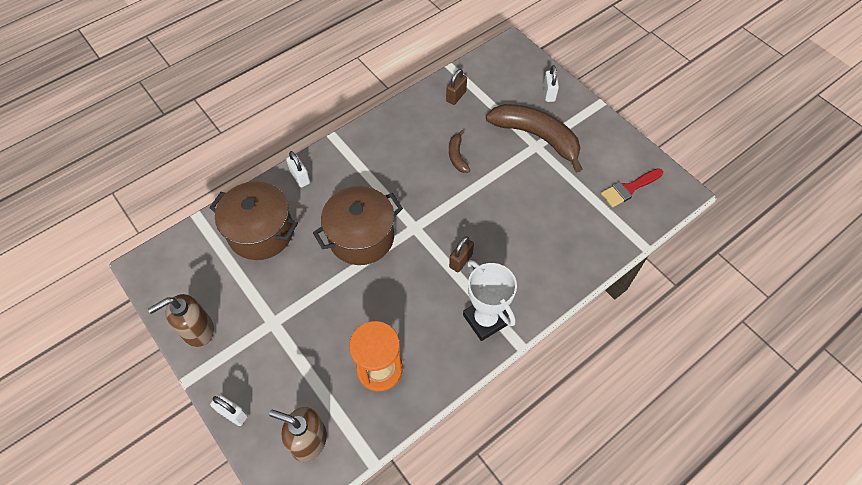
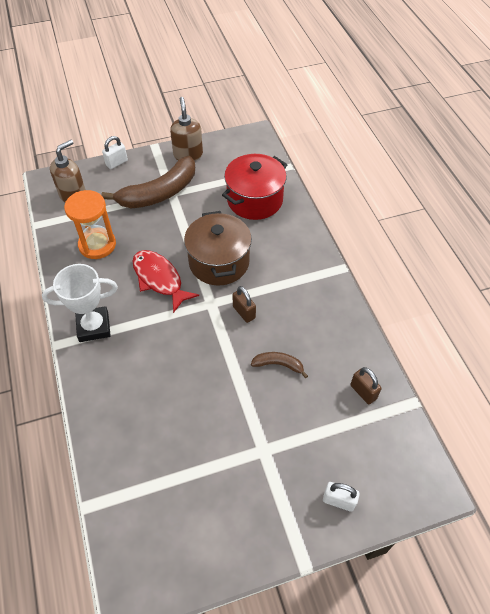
camera: 110 degrees right, 5 degrees down
brown pot [209,181,298,260] -> red pot [222,154,288,220]
white padlock [286,151,310,188] -> none
brown padlock [449,236,474,272] -> brown padlock moved to [232,286,256,323]
brown banana [486,104,583,173] -> brown banana moved to [101,156,195,208]
red brush [601,168,663,207] -> none
none -> red fish [132,250,199,313]

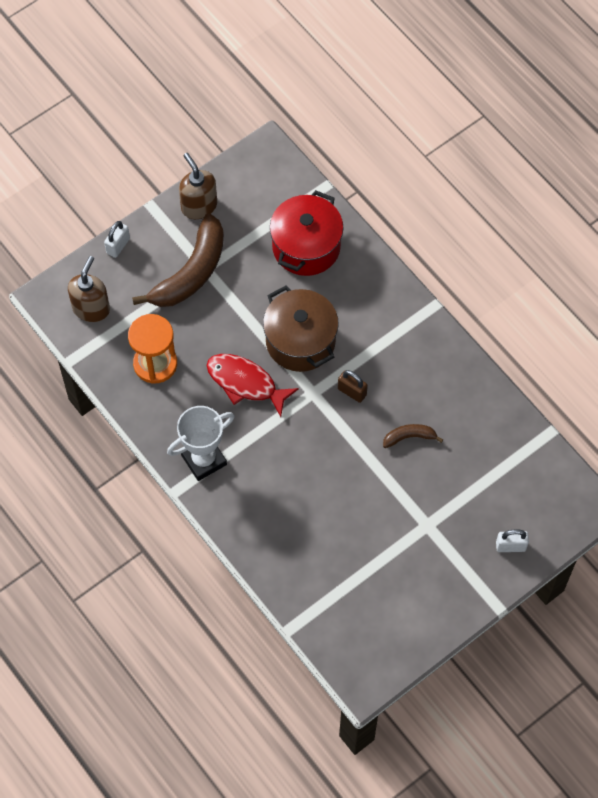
camera: 20 degrees left, 10 degrees up
brown padlock [351,367,381,404] -> none

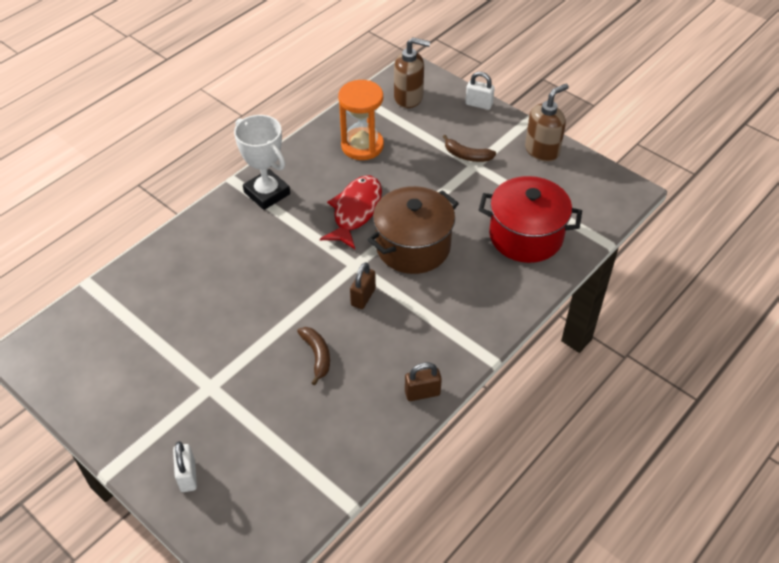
camera: 80 degrees right, 15 degrees down
brown banana [132,213,224,307] -> brown banana [443,135,496,162], size x0.46
none -> brown padlock [405,362,442,401]

